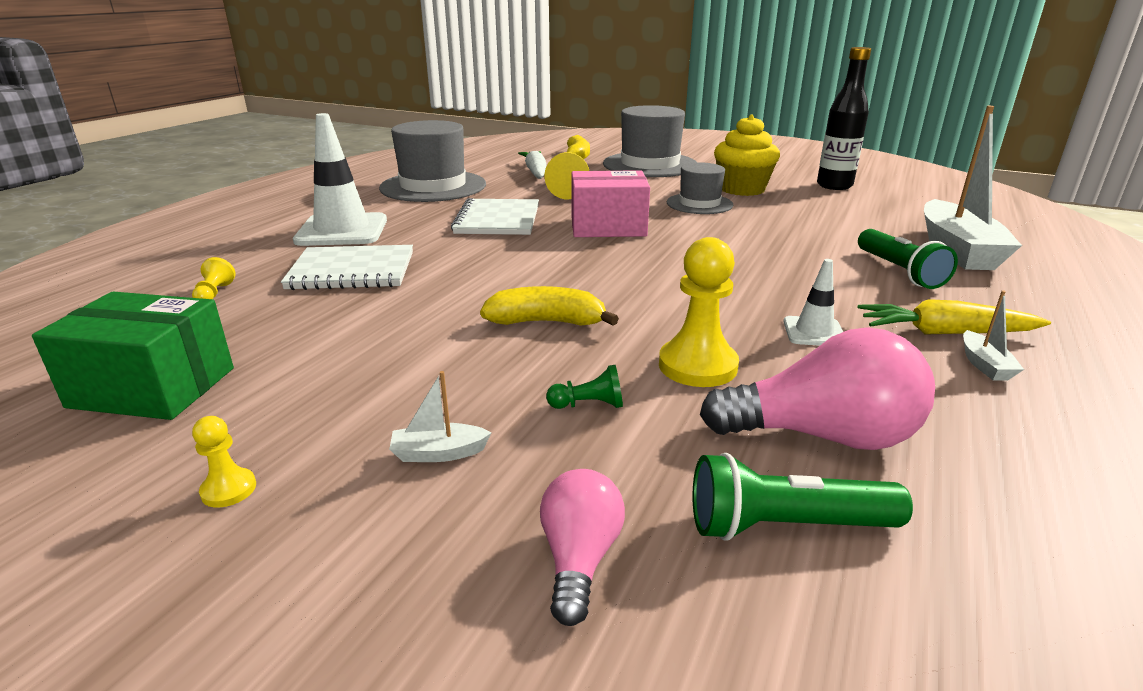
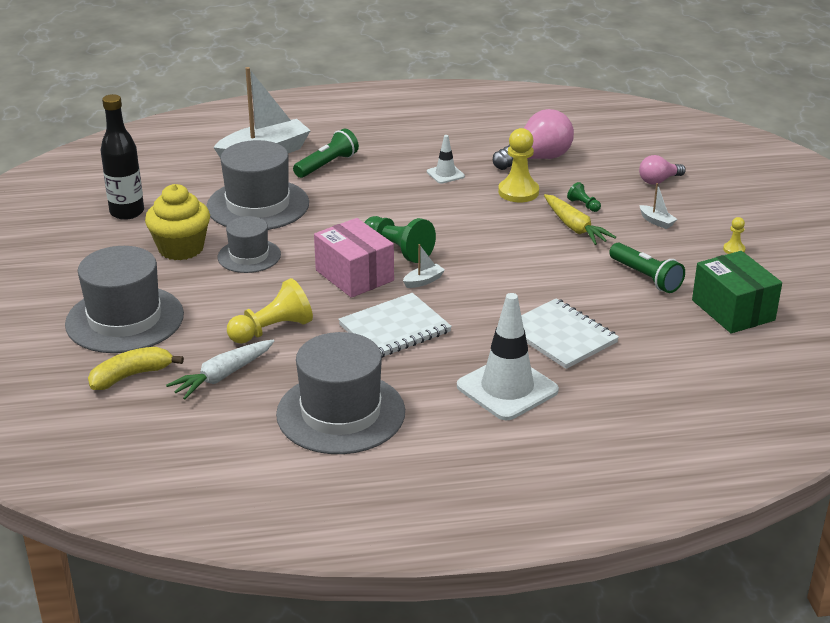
camera: 125 degrees left, 5 degrees up
yellow pawn [192,257,236,299] -> none
yellow banana [480,286,619,326] -> none
green flashlight [693,453,913,541] -> green flashlight moved to [609,243,685,293]
pink light bulb [700,327,935,450] -> pink light bulb turned 90 degrees clockwise [493,109,574,170]
yellow carrot [858,299,1051,335] -> yellow carrot moved to [544,194,616,245]
white boat [963,290,1024,380] -> white boat moved to [403,244,445,288]
none -> grey hat [207,140,309,230]
none -> green pawn [364,216,436,263]

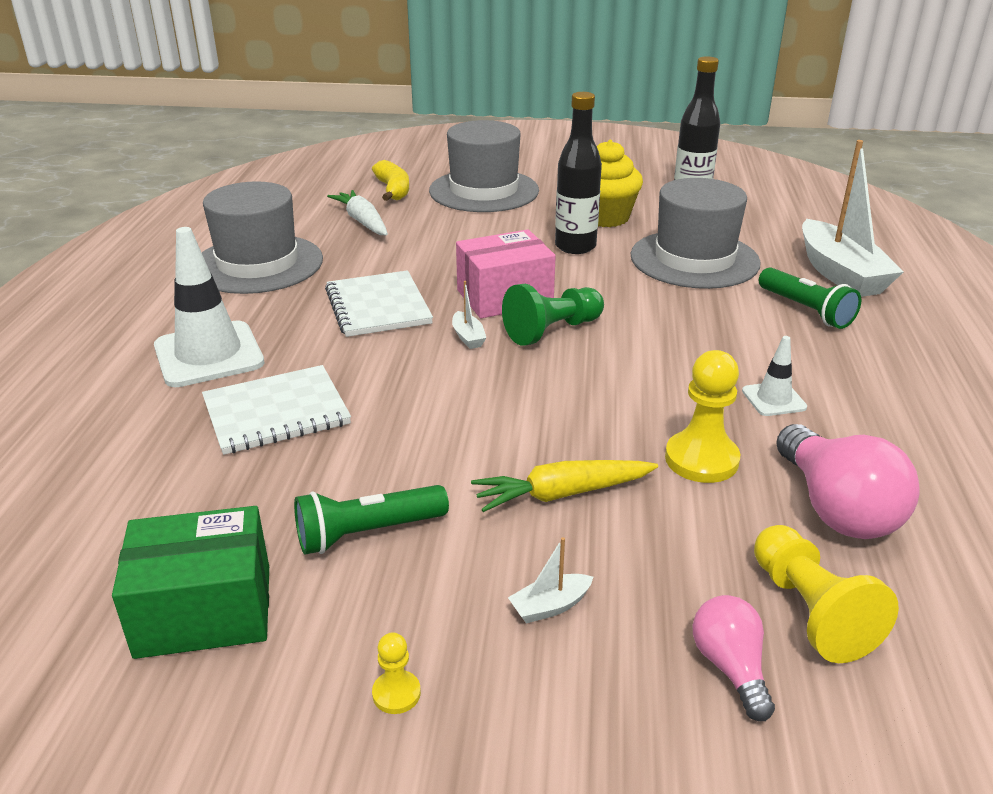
camera: 105 degrees right, 0 degrees up
grey hat [218,216,281,273] -> black bottle [555,92,602,254]
yellow pawn [227,278,313,344] -> yellow pawn moved to [754,525,899,663]
green pawn [567,182,601,212] -> none

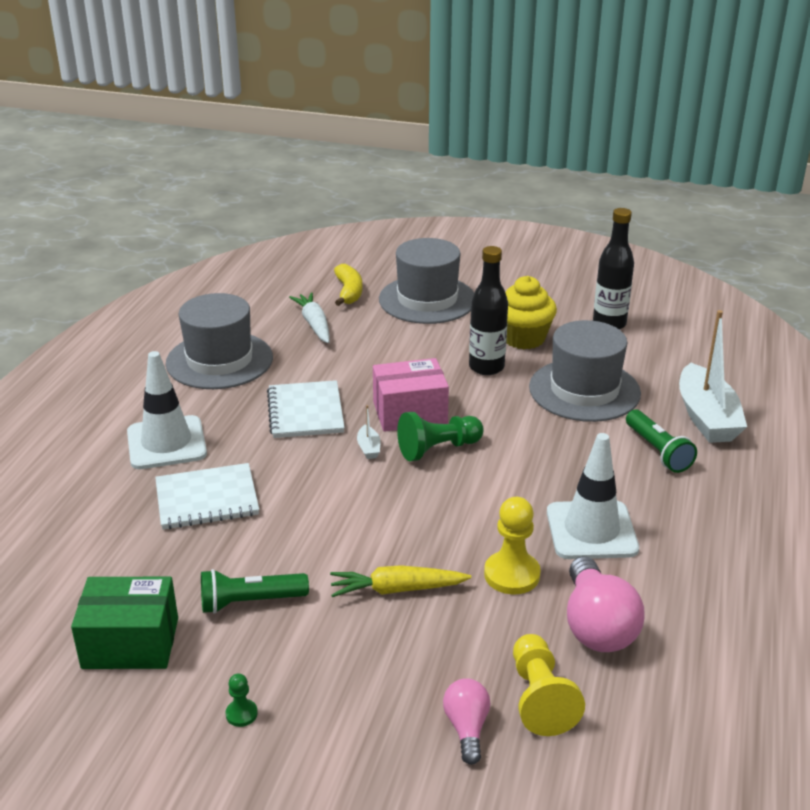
camera: 10 degrees right, 0 degrees up
yellow pawn [372,632,421,714] -> green pawn [226,673,258,727]
white boat [508,537,593,623] -> none
white traffic cone [742,336,807,416] -> white traffic cone [547,433,639,559], size x2.02

